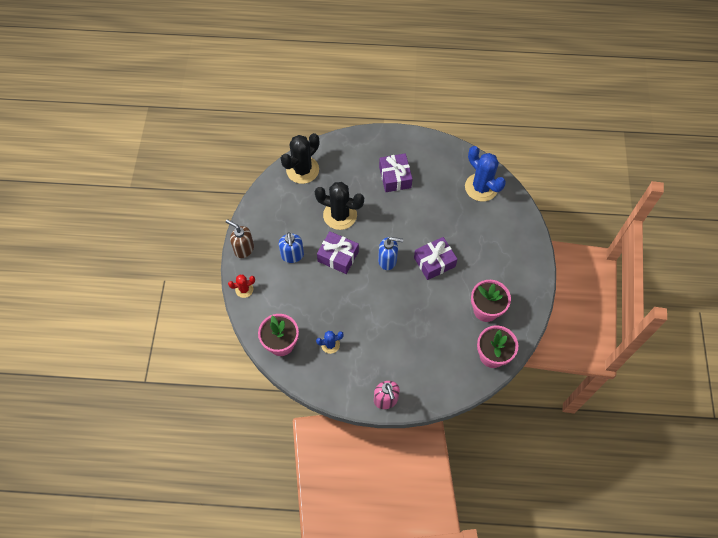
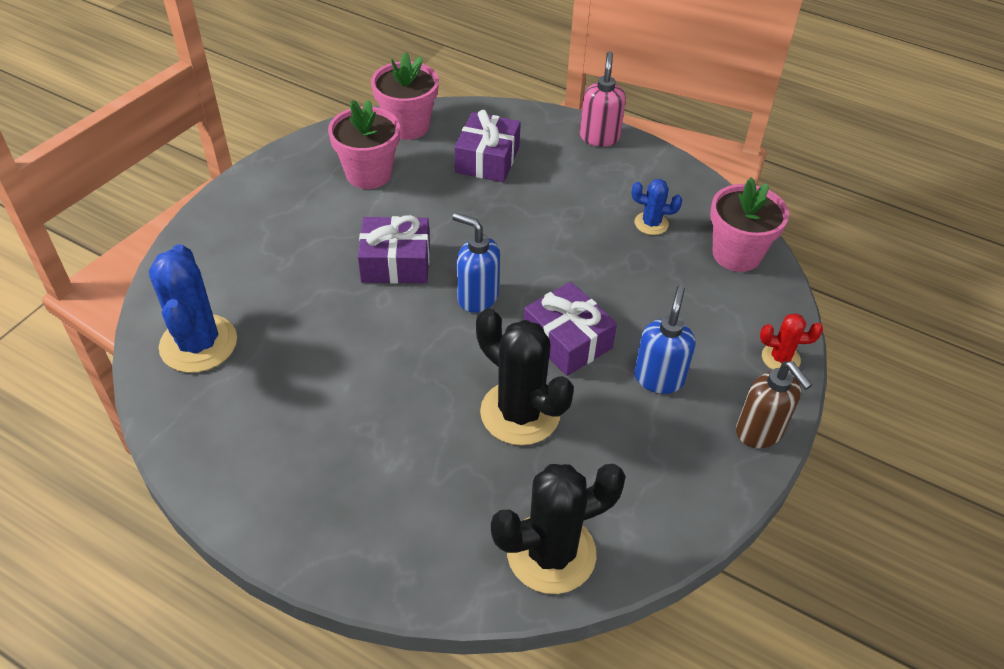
camera: 155 degrees left, 15 degrees down
purple gift [379,153,412,192] -> purple gift moved to [455,110,521,182]

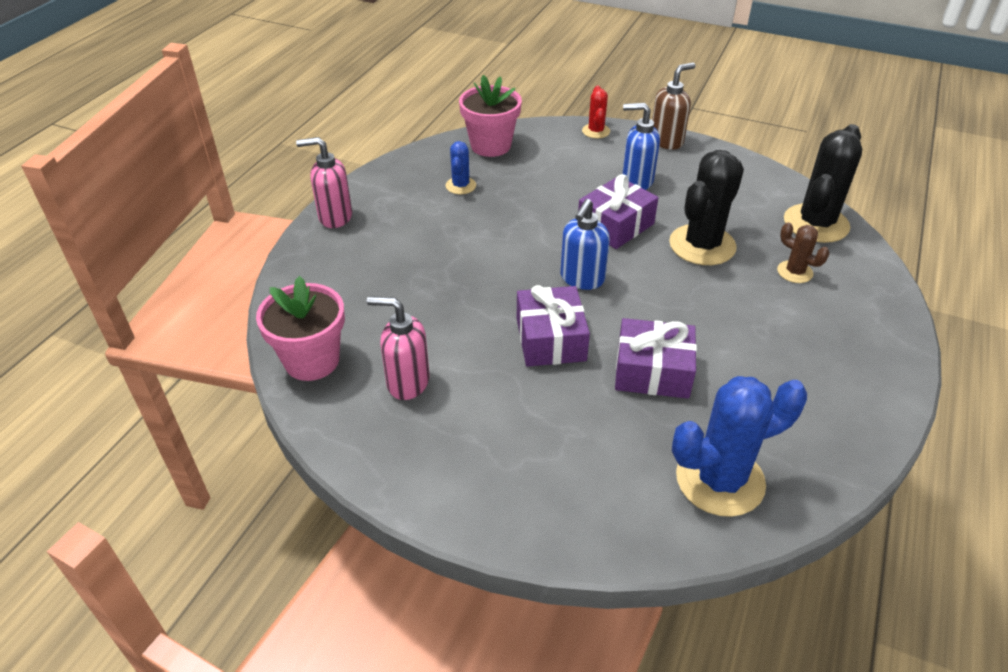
camera: 95 degrees left, 5 degrees down
pink flower pot [328,100,400,189] -> pink soap dispenser [367,296,429,400]
purple gift [455,110,521,182] -> purple gift moved to [615,318,697,399]
black cactus [491,464,626,594] -> black cactus turned 60 degrees clockwise [784,124,862,243]
none -> brown cactus [777,222,830,283]

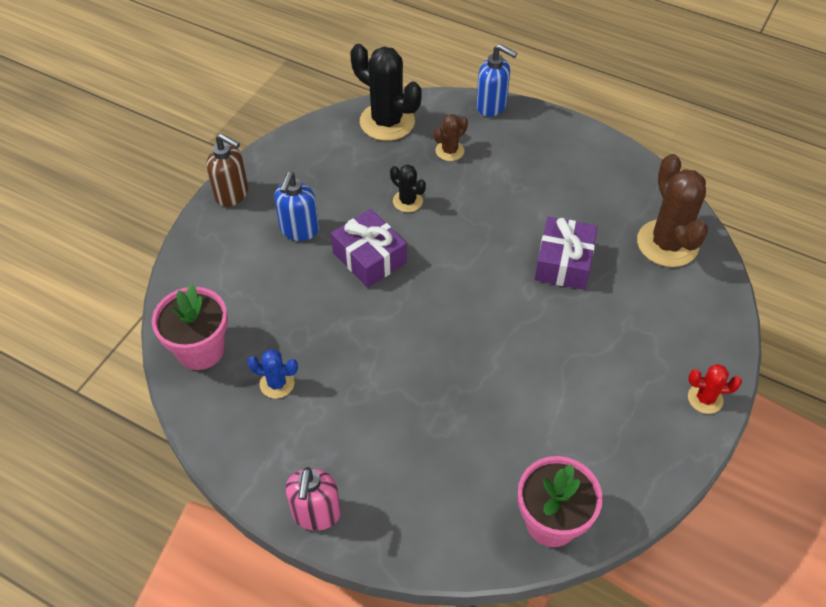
camera: 85 degrees left, 10 degrees up
pink soap dispenser [367,296,429,400] -> none
purple gift [517,285,590,367] -> none
blue soap dispenser [560,199,610,290] -> blue soap dispenser moved to [476,44,517,117]
red cactus [582,86,610,139] -> red cactus moved to [688,364,742,414]
brown soap dispenser [652,62,696,150] -> brown soap dispenser turned 150 degrees clockwise [207,133,248,207]
black cactus [669,150,744,265] -> black cactus [390,164,426,212], size x0.51
blue cactus [672,376,807,517] -> brown cactus [637,154,708,267]

